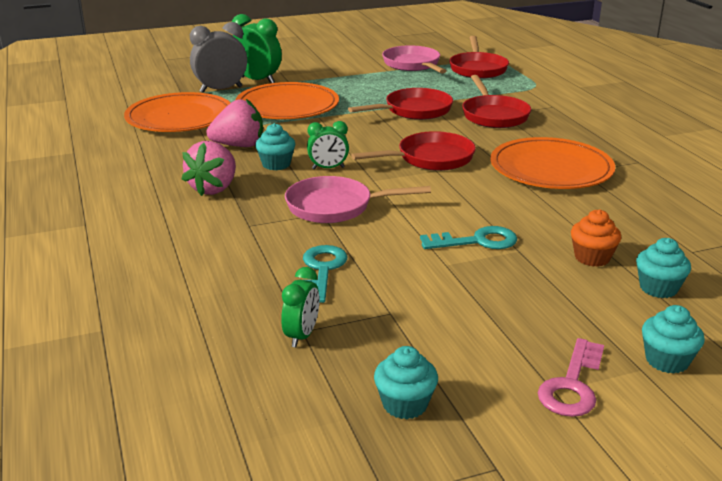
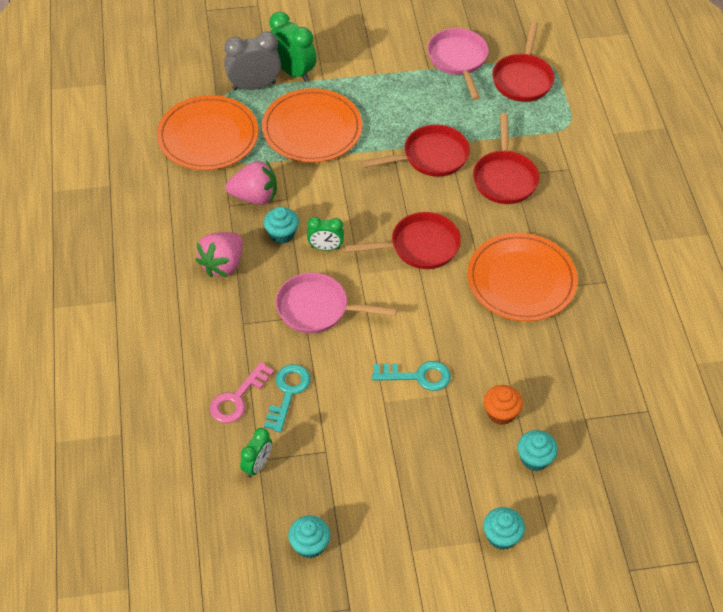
camera: 10 degrees right, 25 degrees up
pink key [538,338,604,417] -> pink key moved to [210,362,274,423]

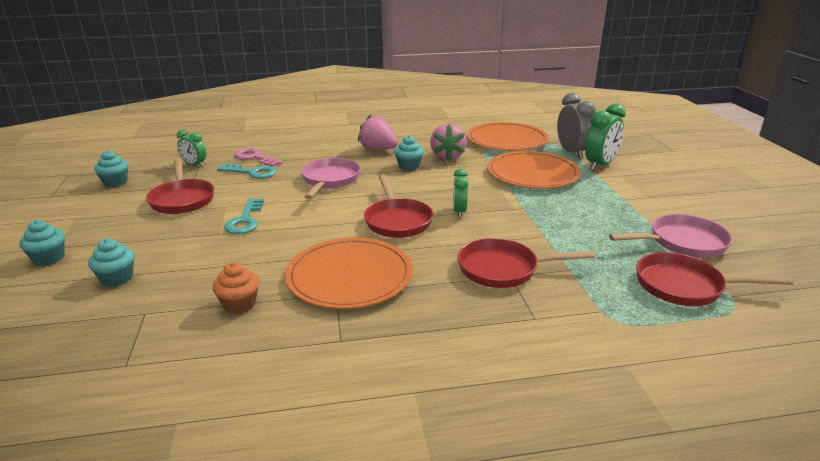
camera: 90 degrees right, 25 degrees down
green clock [307,217,344,251] -> green clock moved to [453,169,469,218]
red pan [362,124,470,177] -> red pan moved to [146,159,214,214]
orange cupcake [484,385,523,425] -> orange cupcake moved to [213,262,259,314]

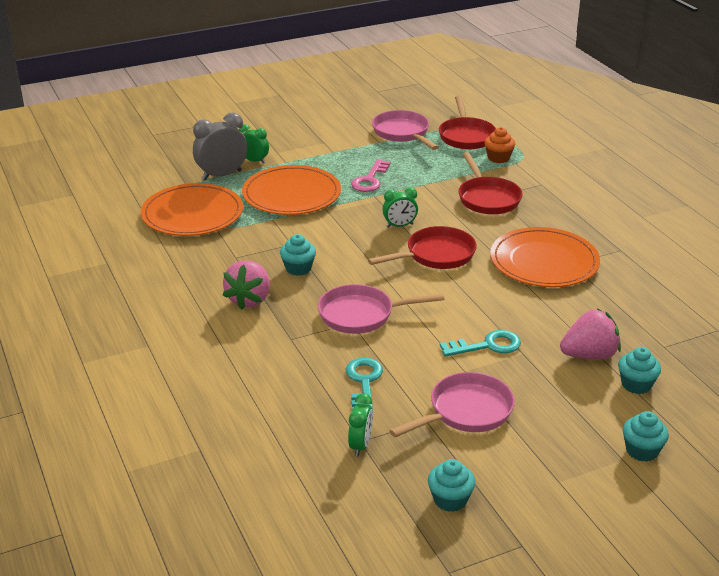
camera: 105 degrees left, 5 degrees up
red pan [146,159,214,214] -> pink pan [390,372,515,438]
orange cupcake [213,262,259,314] -> orange cupcake moved to [484,127,515,163]
pink key [234,148,283,167] -> pink key moved to [351,159,390,192]
pink strawberry [430,124,467,161] -> pink strawberry moved to [560,309,621,359]
green clock [585,103,626,171] -> green clock [239,124,269,164], size x0.60

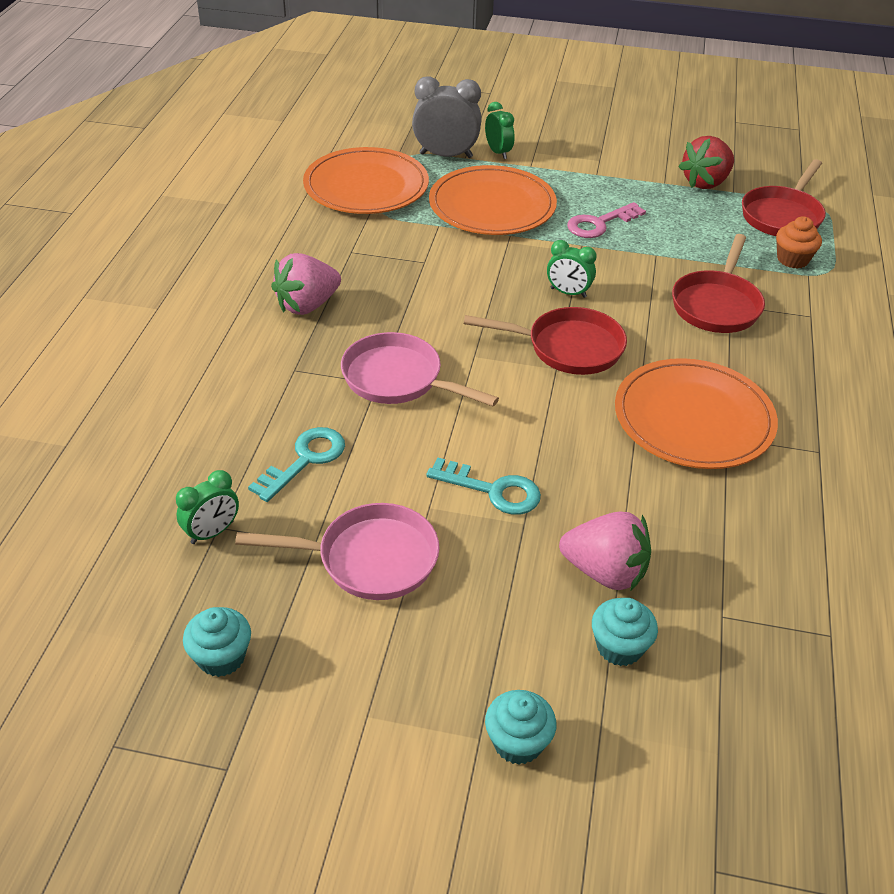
camera: 35 degrees right, 10 degrees up
turquoise cupcake [280,234,316,276] -> none
pink pan [372,110,438,150] -> red strawberry [679,136,734,189]

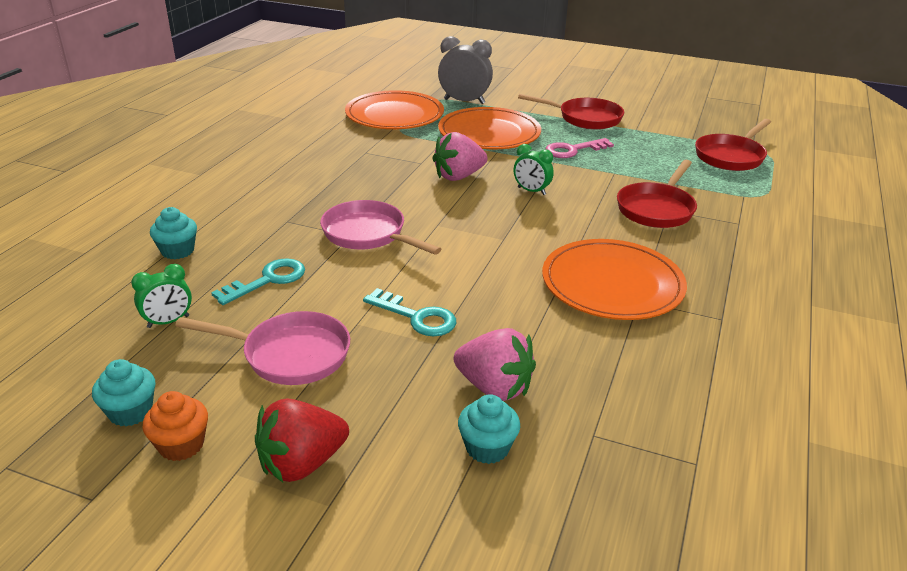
camera: 10 degrees right, 10 degrees down
pink strawberry [271,253,341,315] -> pink strawberry moved to [432,132,488,181]
red pan [464,307,627,375] -> red pan moved to [518,94,624,130]
green clock [485,102,515,159] -> none
turquoise cupcake [485,690,556,765] -> turquoise cupcake moved to [150,207,197,259]
red strawberry [679,136,734,189] -> red strawberry moved to [255,399,349,482]
orange cupcake [776,216,822,269] -> orange cupcake moved to [142,391,208,461]

